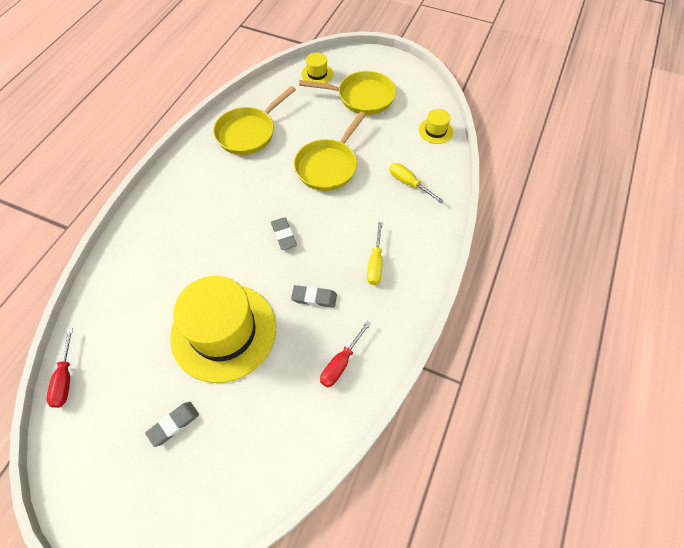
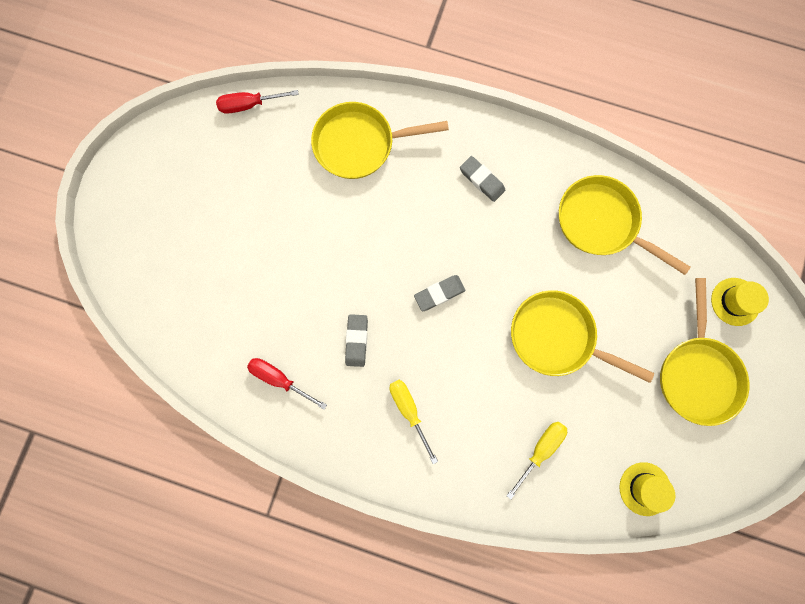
camera: 85 degrees right, 20 degrees up
grey eraser [145,402,199,447] -> grey eraser moved to [460,156,505,202]
yellow hat [170,276,276,383] -> none
yellow screwdriver [367,222,383,285] -> yellow screwdriver turned 60 degrees clockwise [390,380,438,464]
none -> yellow pan [311,102,449,179]

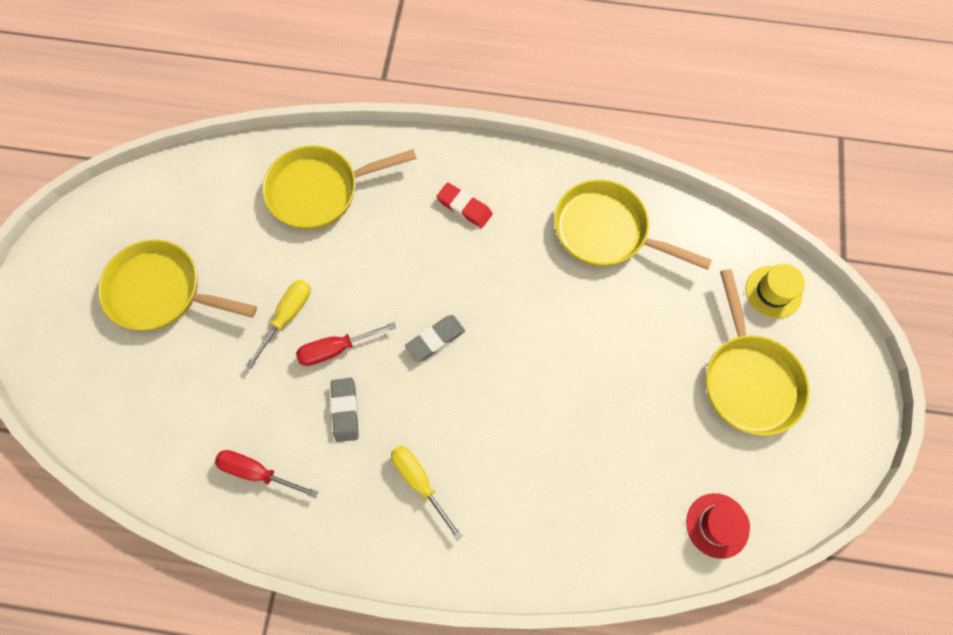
camera: 10 degrees left, 10 degrees down
red screwdriver [216,90,299,114] -> red screwdriver moved to [296,322,397,366]
grey eraser [460,156,505,202] -> red eraser [436,182,493,228]
yellow screwdriver [506,422,567,499] -> yellow screwdriver moved to [246,280,311,369]
yellow pan [511,290,654,383] -> yellow pan moved to [98,239,257,330]
yellow hat [620,462,675,516] -> red hat [686,493,750,559]

